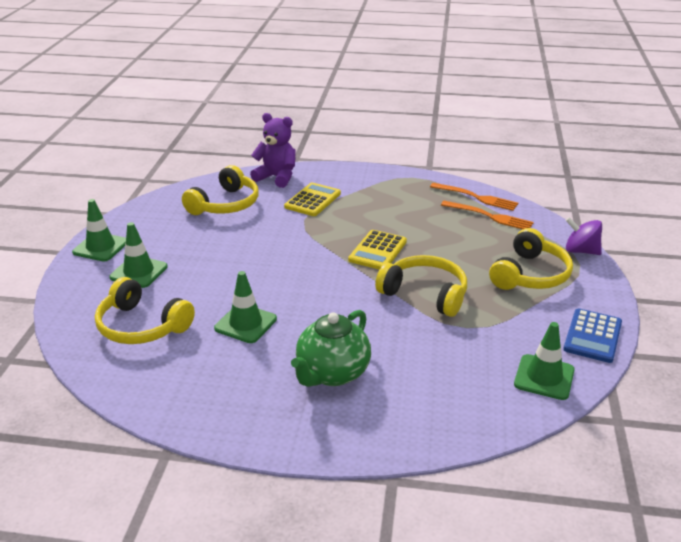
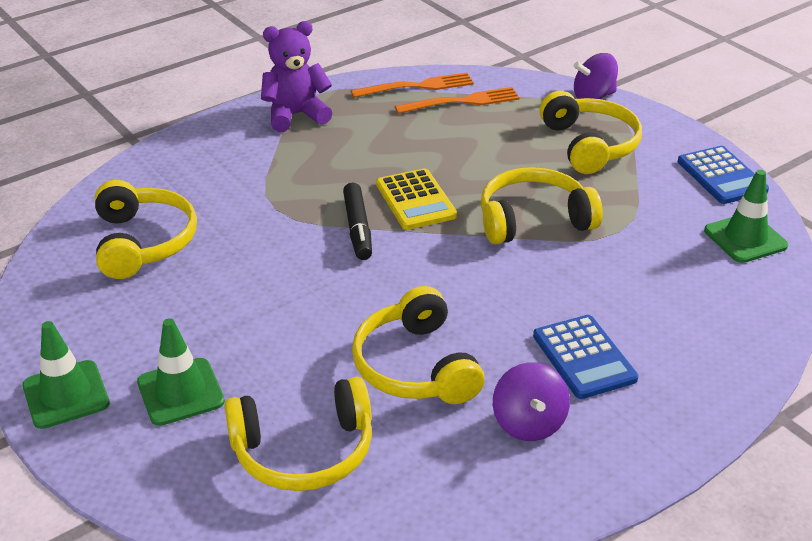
camera: 45 degrees left, 5 degrees up
green traffic cone [214,271,277,343] -> yellow headphones [352,286,485,404]
purple teddy bear [250,113,296,188] -> purple teddy bear moved to [261,21,332,132]
yellow calculator [284,183,341,216] -> none
green teapot [291,310,371,387] -> blue calculator [533,315,638,399]
none -> black marker [343,183,372,260]
none -> purple spinning top [493,362,570,441]

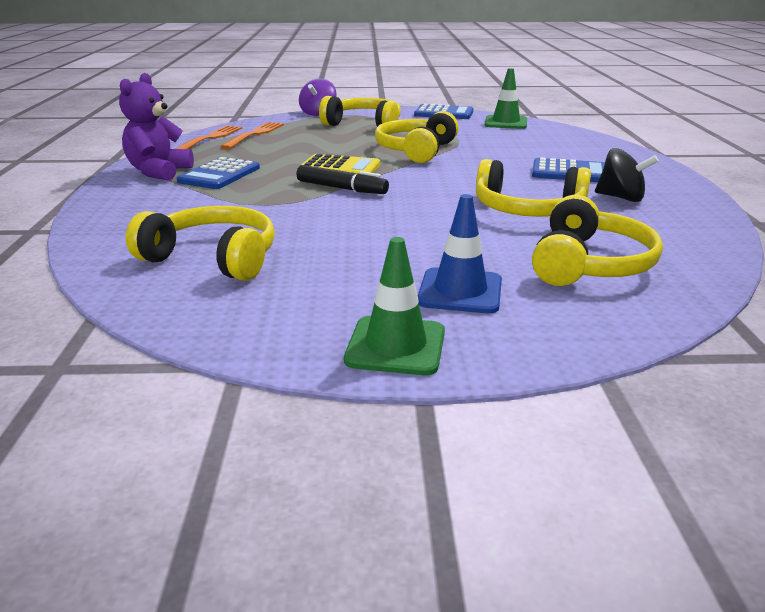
camera: 55 degrees left, 10 degrees down
green traffic cone [137,318,225,426] -> blue traffic cone [418,194,502,314]
purple spinning top [493,362,570,441] -> black spinning top [595,148,659,202]
none -> blue calculator [177,157,260,189]

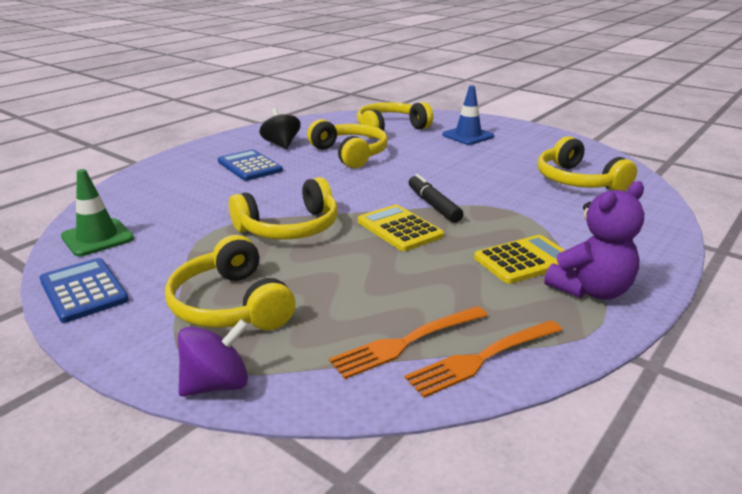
camera: 140 degrees left, 0 degrees up
blue calculator [177,157,260,189] -> yellow calculator [474,235,565,284]
green traffic cone [344,237,445,375] -> none

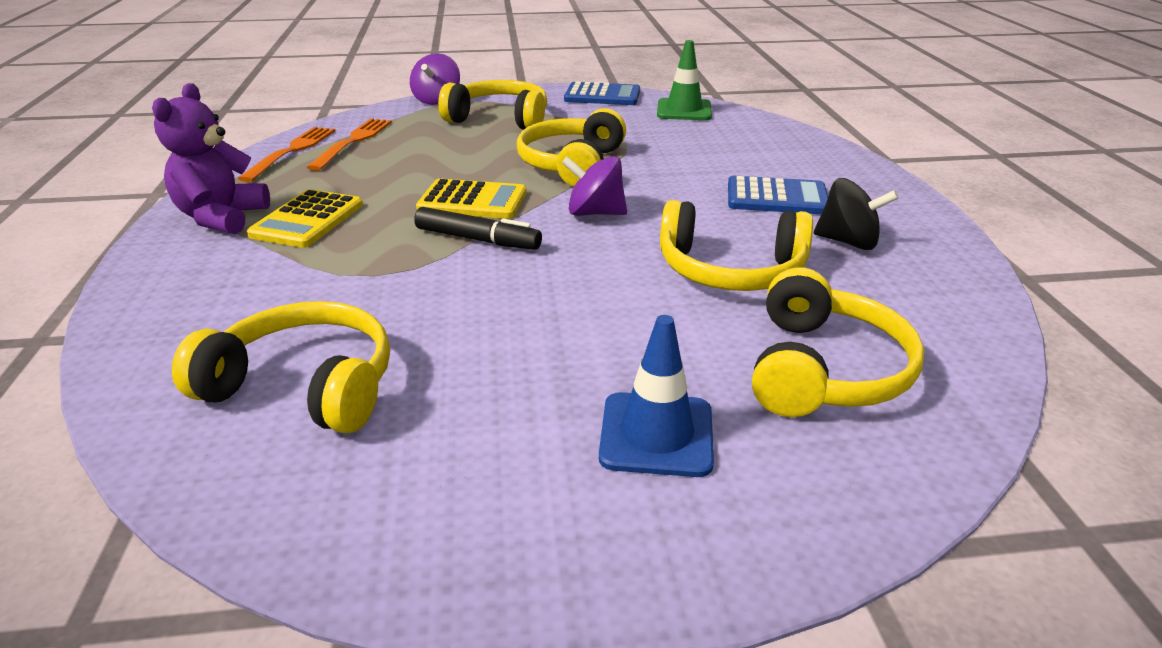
camera: 135 degrees right, 5 degrees up
none -> purple spinning top [562,156,627,216]

